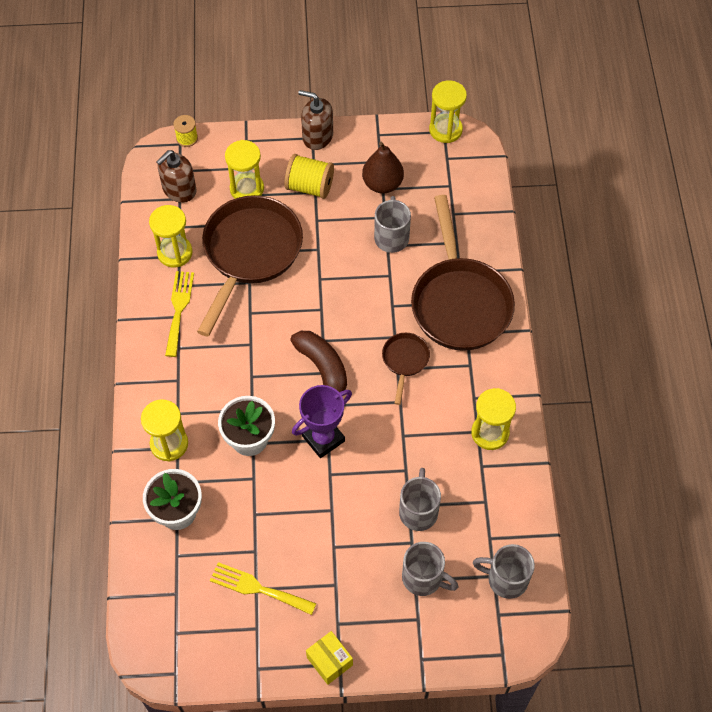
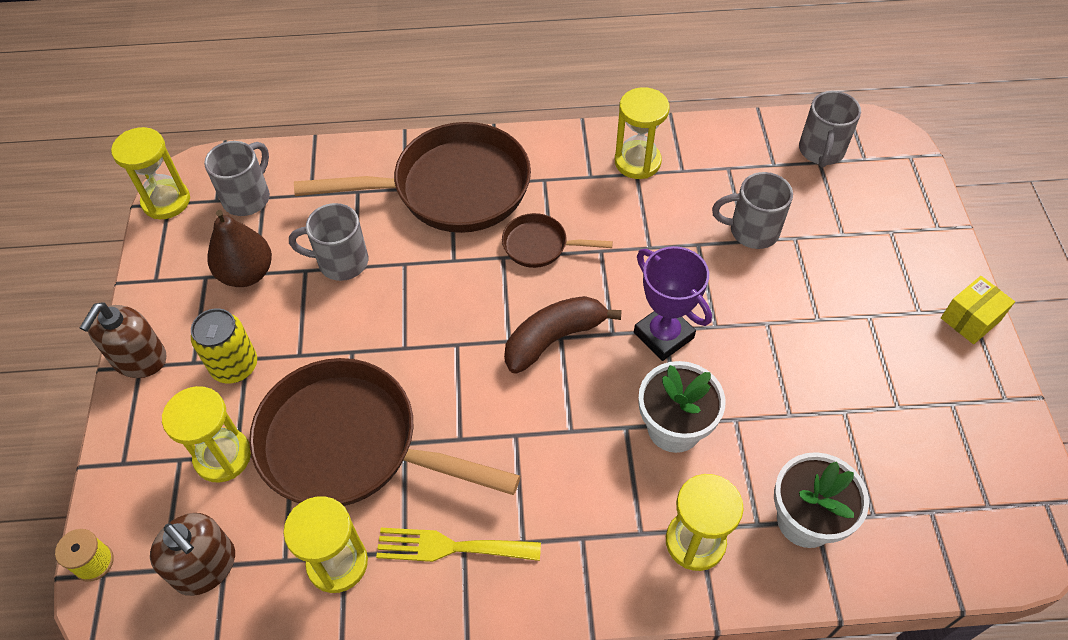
camera: 90 degrees left, 5 degrees down
yellow fork [210,562,316,615] -> none
yellow spool [284,154,334,199] -> yellow can [191,308,257,384]
grey mug [402,542,458,596] -> grey mug moved to [204,141,270,216]

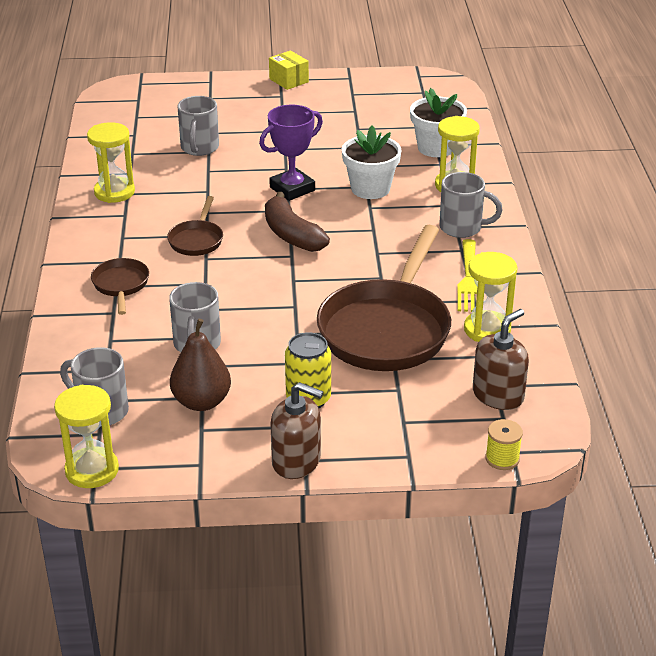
camera: 90 degrees left, 20 degrees down
yellow hourglass [162,386,251,483] -> none
brown pan [294,122,531,233] -> brown pan [91,258,149,315], size x0.46
grey mug [799,91,861,167] -> grey mug moved to [439,172,503,238]

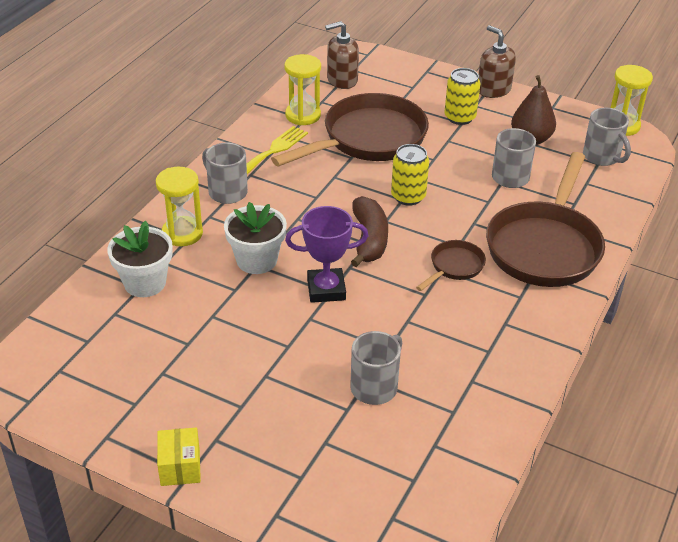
camera: 150 degrees left, 5 degrees up
yellow hourglass [87,122,135,203] -> none
brown pan [91,258,149,315] -> brown pan [486,152,605,287], size x2.18
yellow spool [485,419,523,470] -> none
none -> yellow can [391,144,429,206]

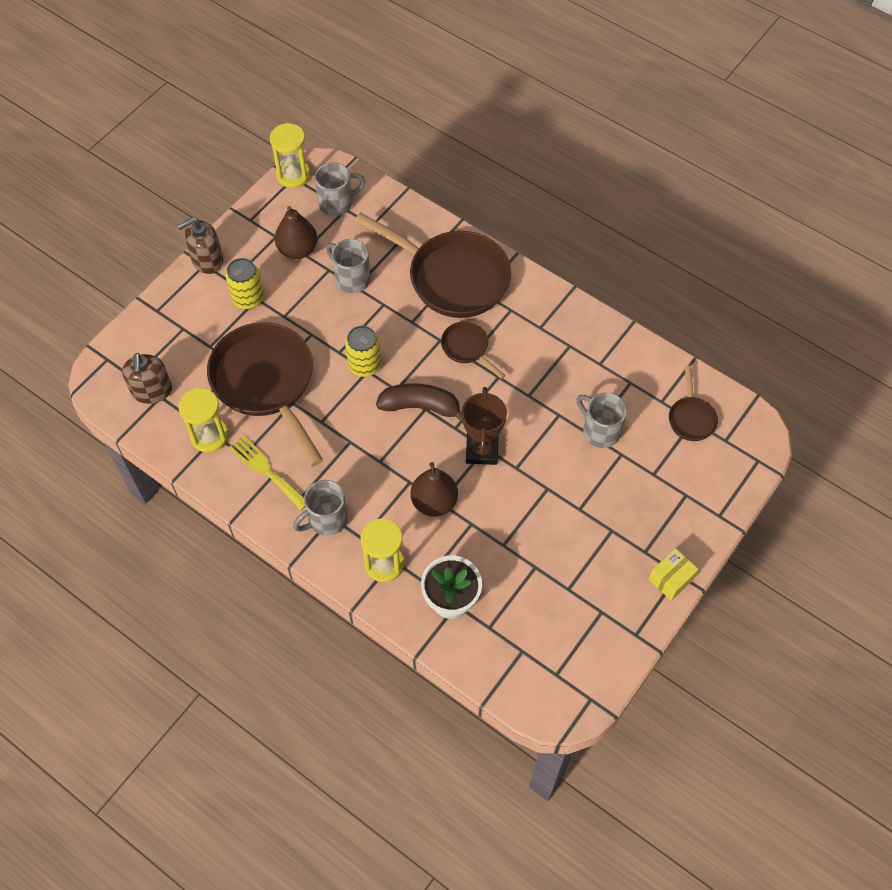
camera: 80 degrees left, 20 degrees up
yellow box [157,428,201,486] -> yellow box turned 45 degrees counterclockwise [648,548,699,601]
white flower pot [224,202,287,274] -> brown pear [410,462,458,517]
purple trophy [285,206,368,303] -> brown trophy [461,387,507,465]
none -> brown pan [669,365,718,441]

